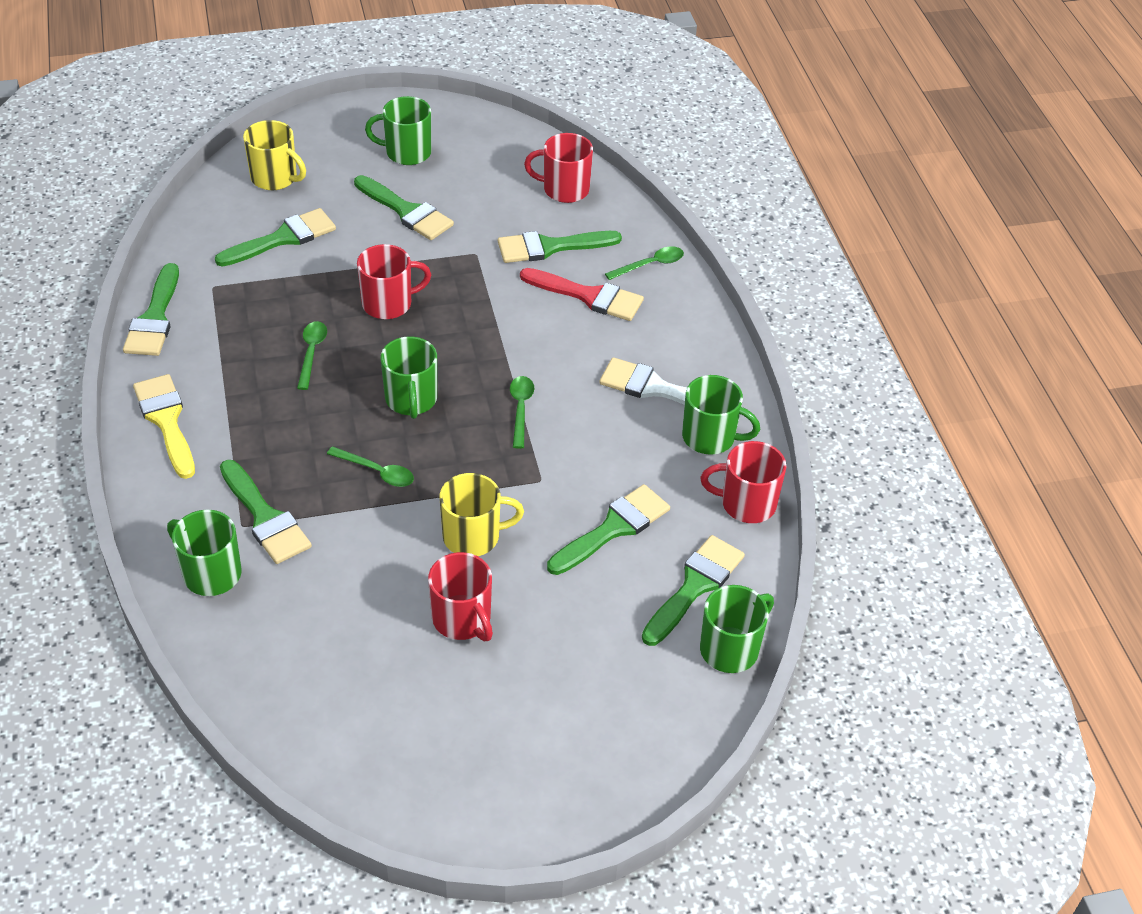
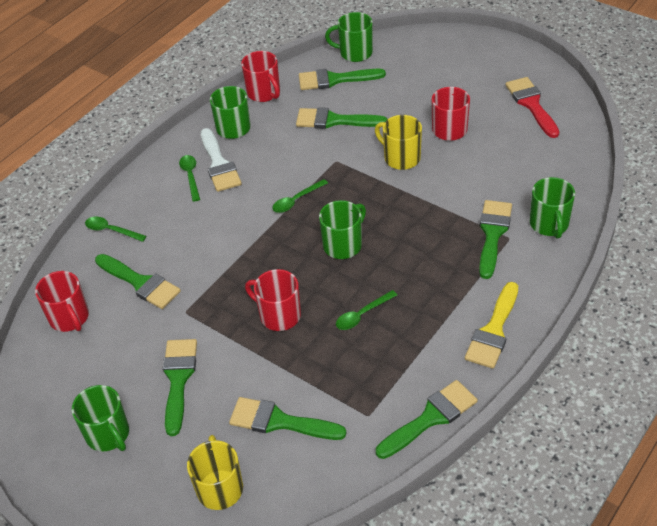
camera: 125 degrees left, 0 degrees up
green spoon [327,446,414,487] -> green spoon moved to [179,155,200,202]
red brush [520,268,644,321] -> red brush moved to [505,77,559,138]

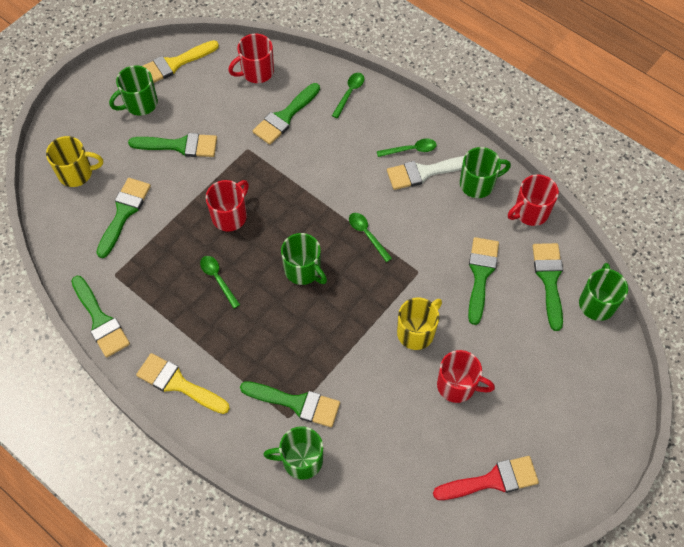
camera: 90 degrees right, 15 degrees up
none -> yellow brush [143,40,219,83]

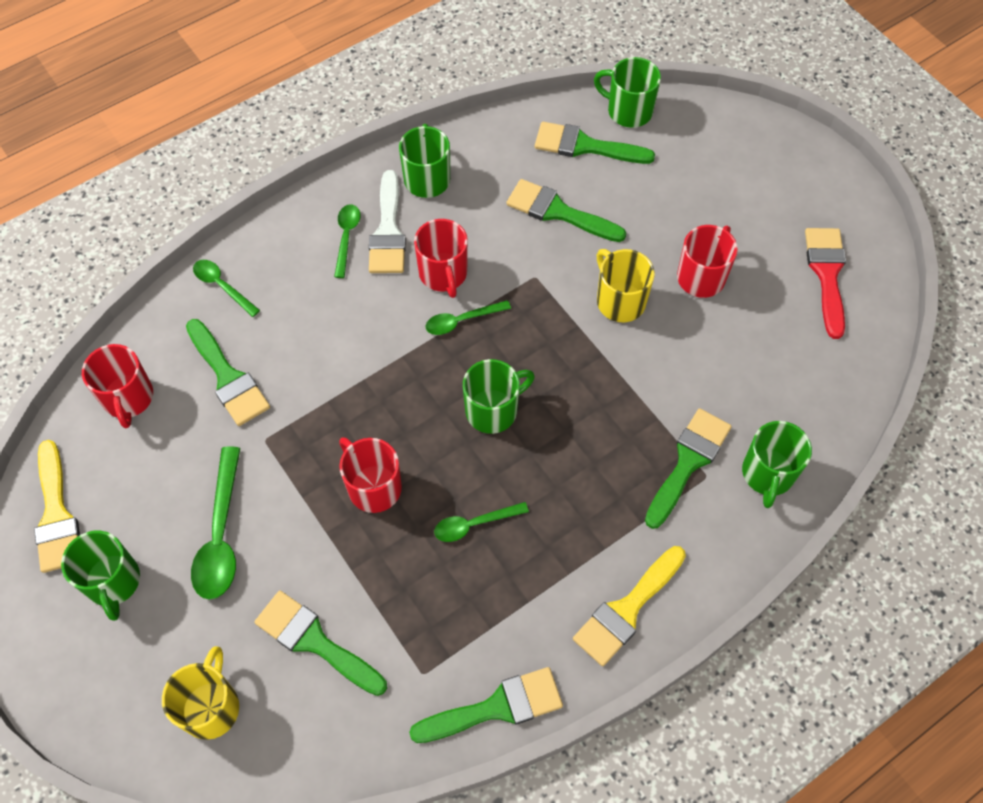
camera: 75 degrees left, 0 degrees up
green brush [128,133,217,157] -> green spoon [191,446,240,600]
red mug [508,174,559,226] -> red mug moved to [414,219,468,298]

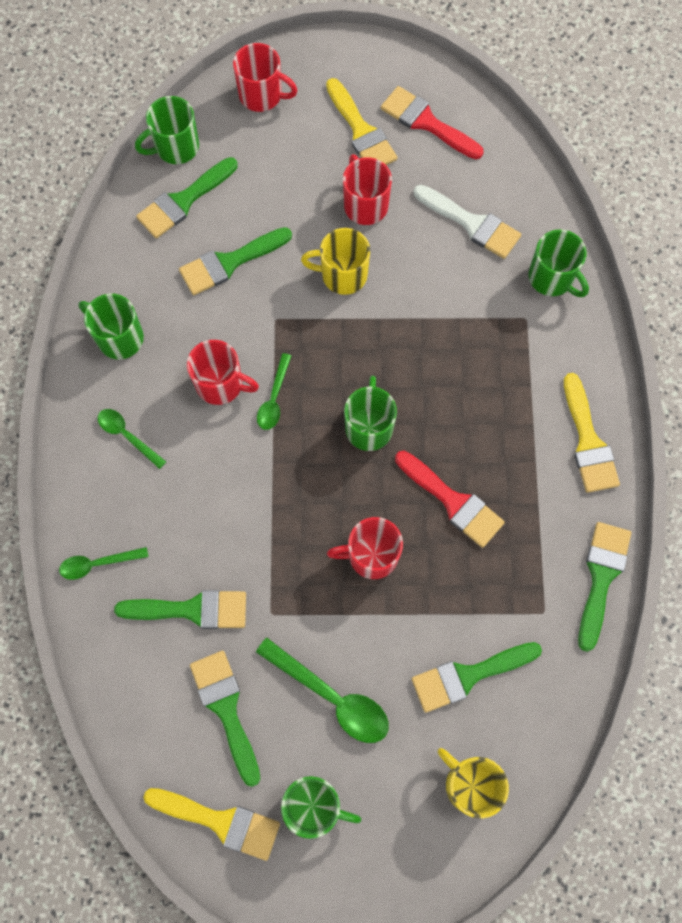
camera: 55 degrees left, 10 degrees up
red mug [82,344,153,428] -> red mug moved to [233,43,297,112]
white brush [369,170,406,273] -> white brush moved to [414,185,521,259]
green spoon [434,502,529,542] -> red brush [395,451,505,548]
green brush [645,408,732,529] -> green brush moved to [190,651,260,787]
none -> yellow brush [326,78,397,165]

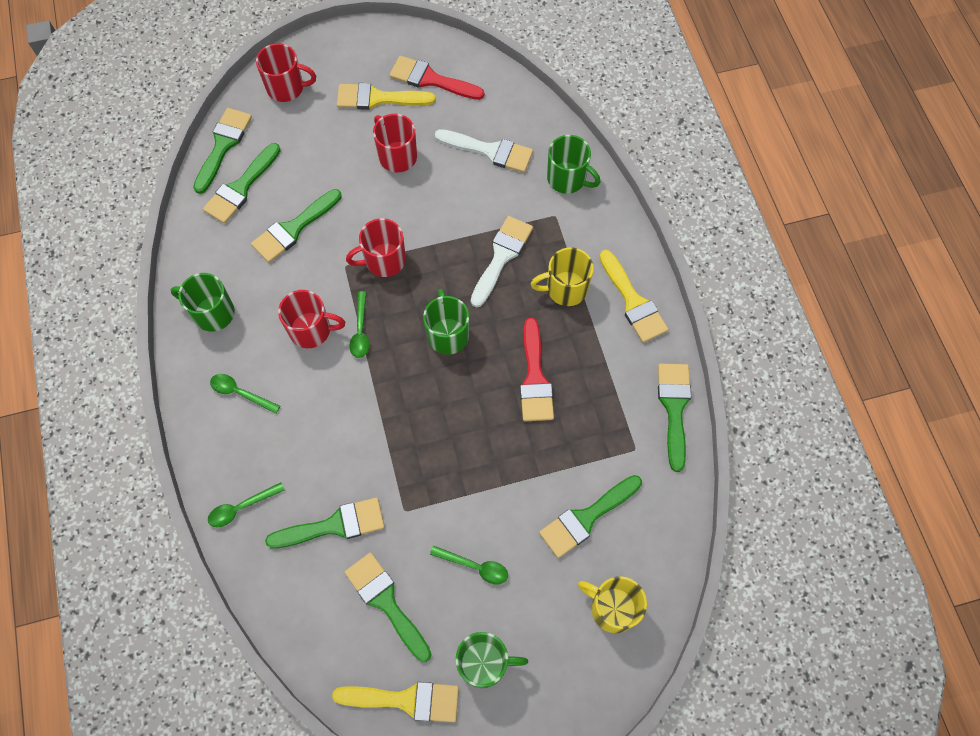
camera: 15 degrees left, 5 degrees down
green mug [135,96,199,164] -> green brush [193,108,252,194]
green spoon [256,637,389,743] -> green spoon [430,545,508,584], size x0.60
yellow mug [301,228,370,295] -> yellow mug moved to [531,247,594,306]
yellow brush [326,78,397,165] -> yellow brush turned 135 degrees clockwise [337,83,435,110]
red mug [327,517,403,579] -> red mug moved to [346,218,406,277]
red brush [395,451,505,548] -> red brush turned 60 degrees clockwise [520,318,554,421]
none -> white brush [471,216,533,308]

